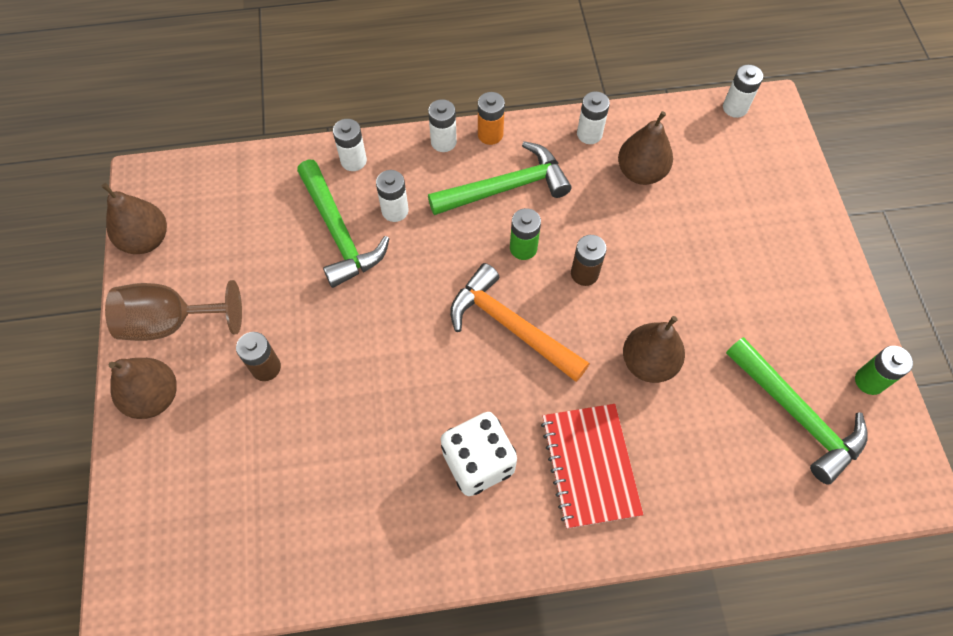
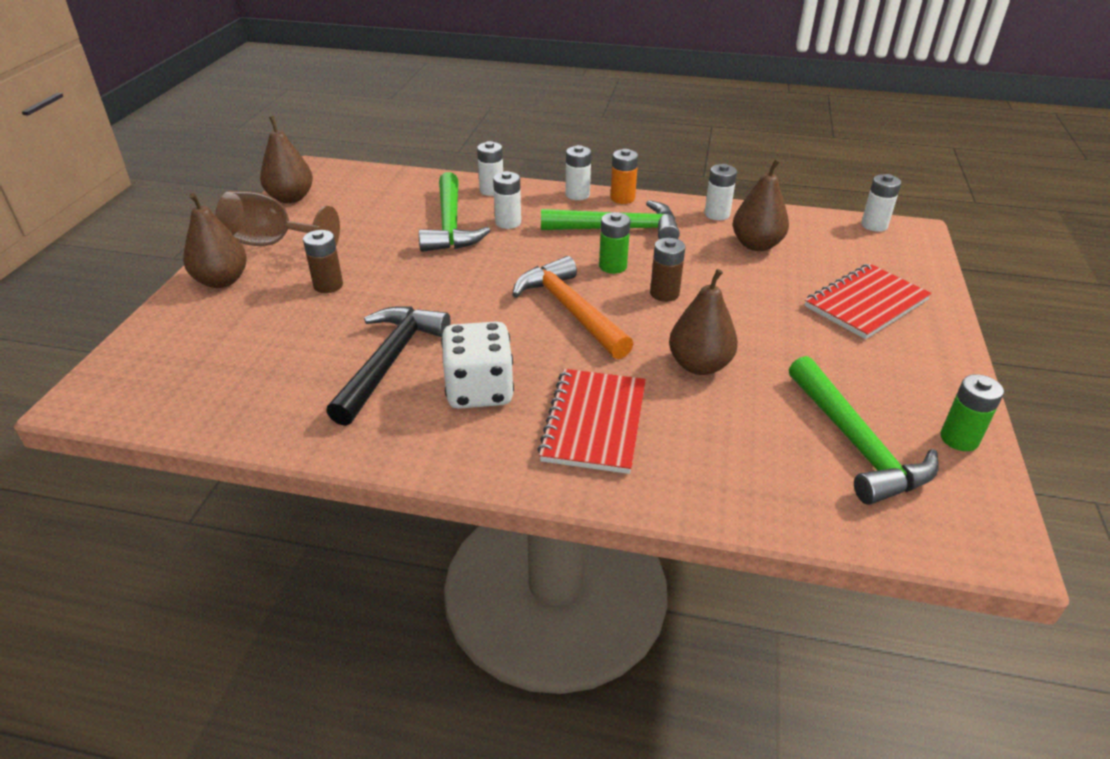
camera: 20 degrees right, 25 degrees down
none -> black hammer [326,306,450,426]
none -> red notebook [804,263,932,339]

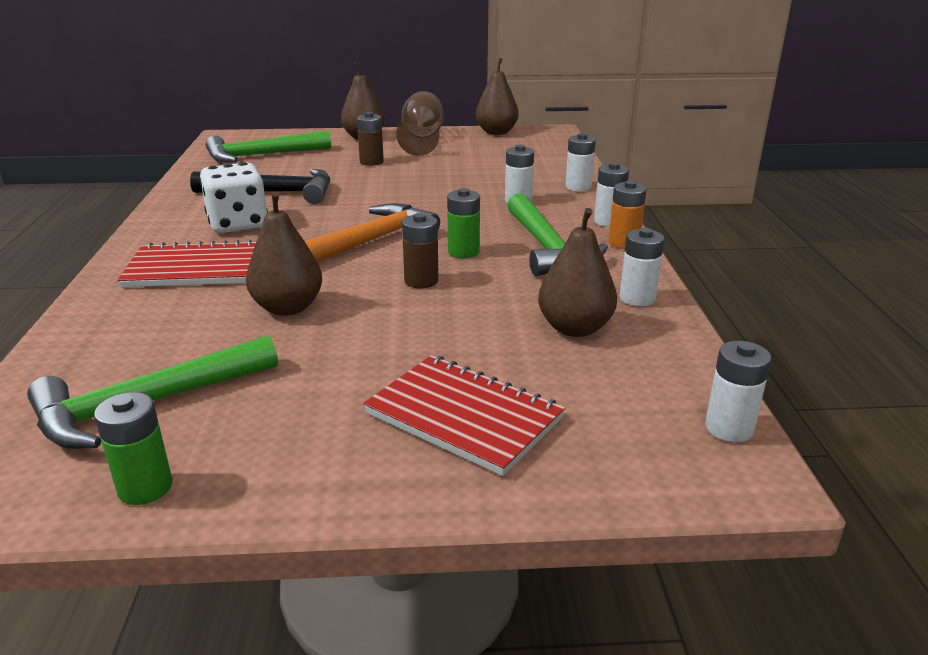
camera: 75 degrees right, 10 degrees down
green hammer [419,172,491,252] -> green hammer moved to [206,130,331,163]

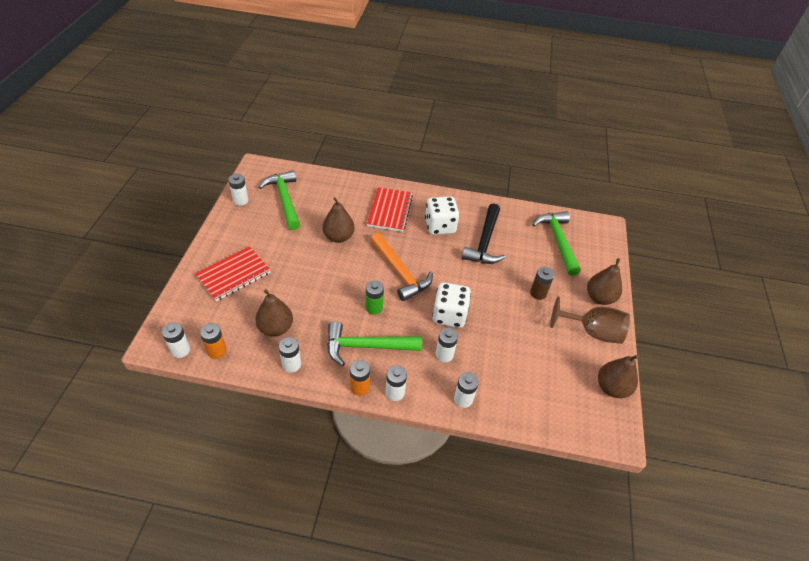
camera: 100 degrees right, 20 degrees up
green battery [94,392,173,505] -> white battery [228,174,249,206]
brown battery [402,213,439,288] -> none
none -> orange battery [200,323,227,359]
none -> white dice [432,282,471,328]

